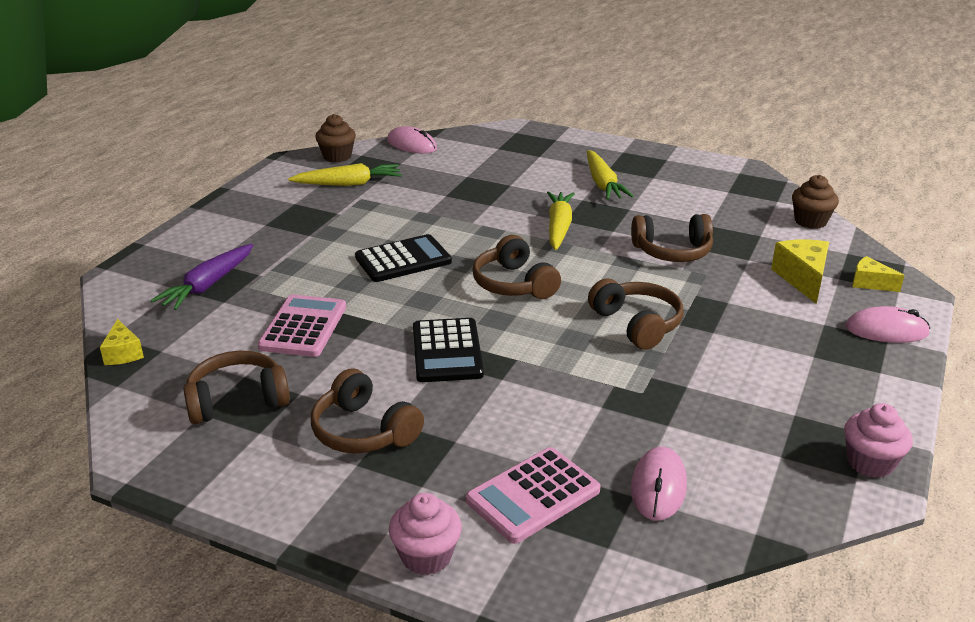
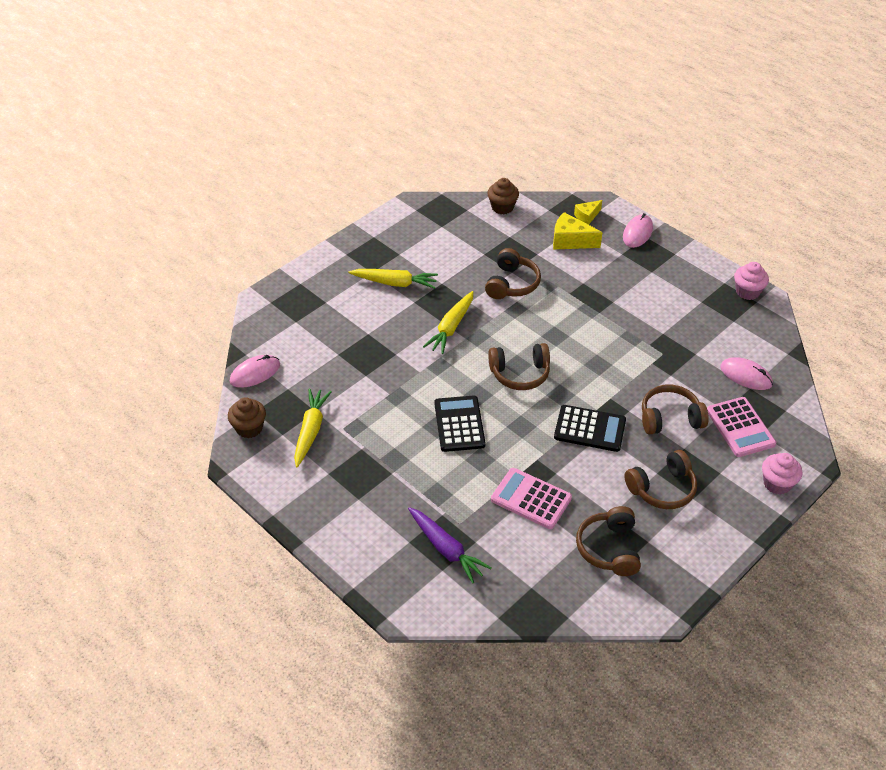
camera: 70 degrees left, 15 degrees up
yellow cheese [100,319,144,365] -> none
yellow carrot [547,191,575,250] -> yellow carrot turned 90 degrees counterclockwise [423,291,474,354]
brown headphones [588,278,683,350] -> brown headphones moved to [642,384,709,435]

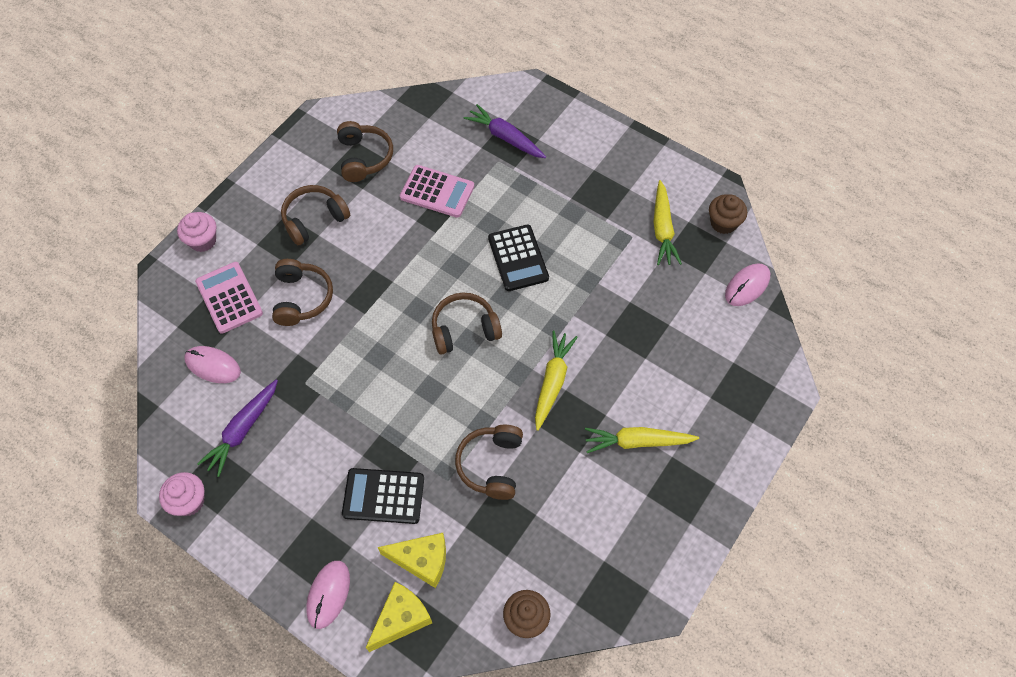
camera: 170 degrees right, 15 degrees up
black calculator [554,405,626,452] -> black calculator moved to [342,468,424,524]
yellow cheese [574,200,602,225] -> yellow cheese [366,582,432,652], size x1.60
brown headphones [642,384,709,435] -> brown headphones turned 75 degrees counterclockwise [272,259,333,326]
none -> purple carrot [197,379,278,477]

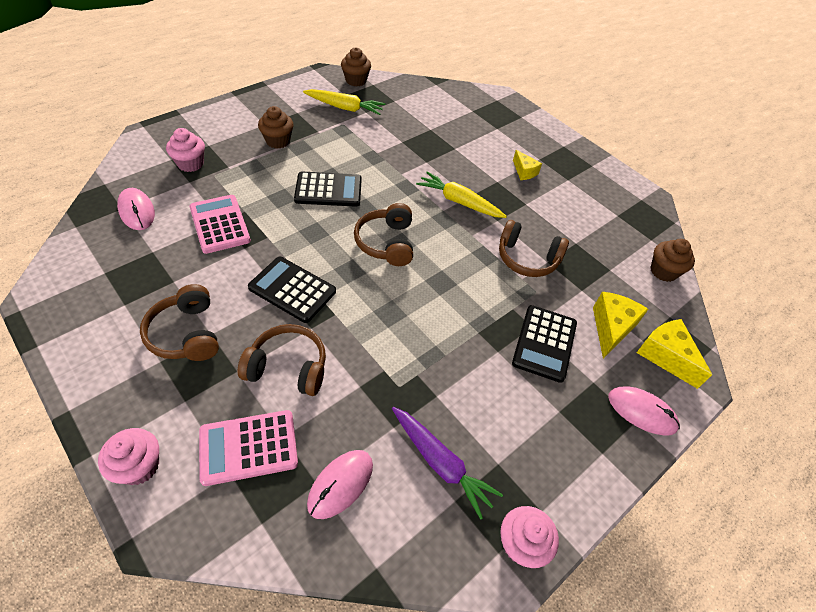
camera: 80 degrees left, 10 degrees down
brown headphones [337,121,393,182] -> none
pink calculator [400,165,474,218] -> pink calculator turned 60 degrees counterclockwise [189,195,251,254]
purple carrot [463,104,546,158] -> pink cupcake [166,128,205,172]
yellow carrot [585,427,699,453] -> yellow cheese [513,150,542,180]
pink mouse [725,263,770,306] -> pink mouse moved to [117,188,155,230]
none -> black calculator [248,257,336,323]
none -> brown cupcake [258,106,294,149]

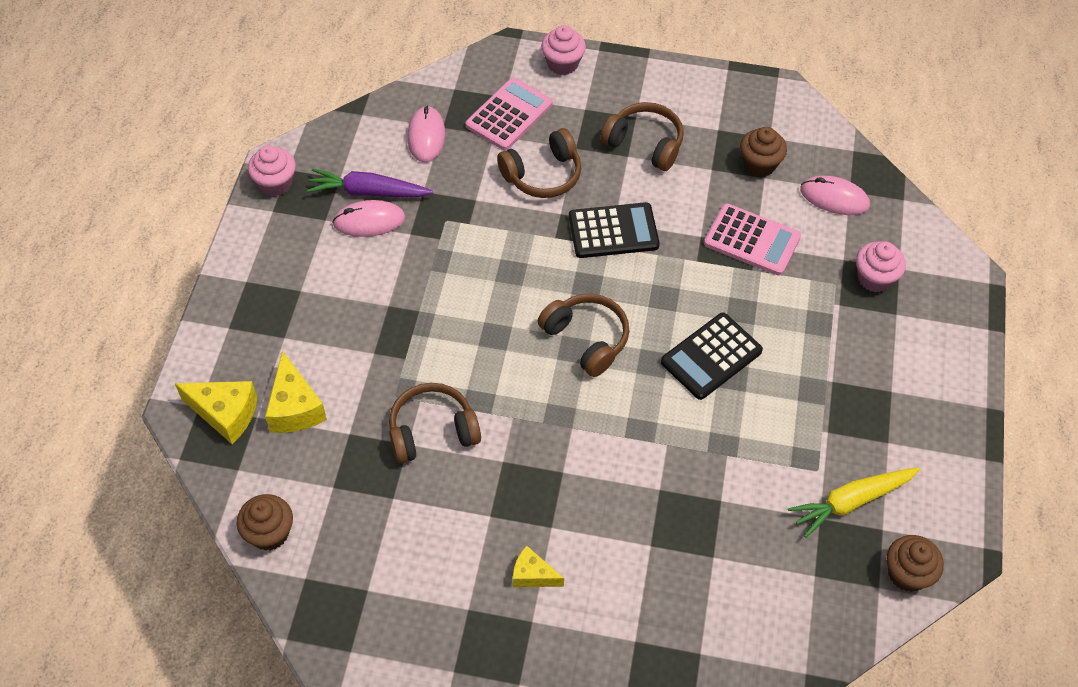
camera: 145 degrees right, 5 degrees up
brown cupcake [258,106,294,149] -> brown cupcake moved to [740,127,787,177]
yellow carrot [416,172,507,218] -> none
black calculator [512,305,577,383] -> none
pink mouse [608,387,680,436] -> pink mouse moved to [332,200,406,237]

